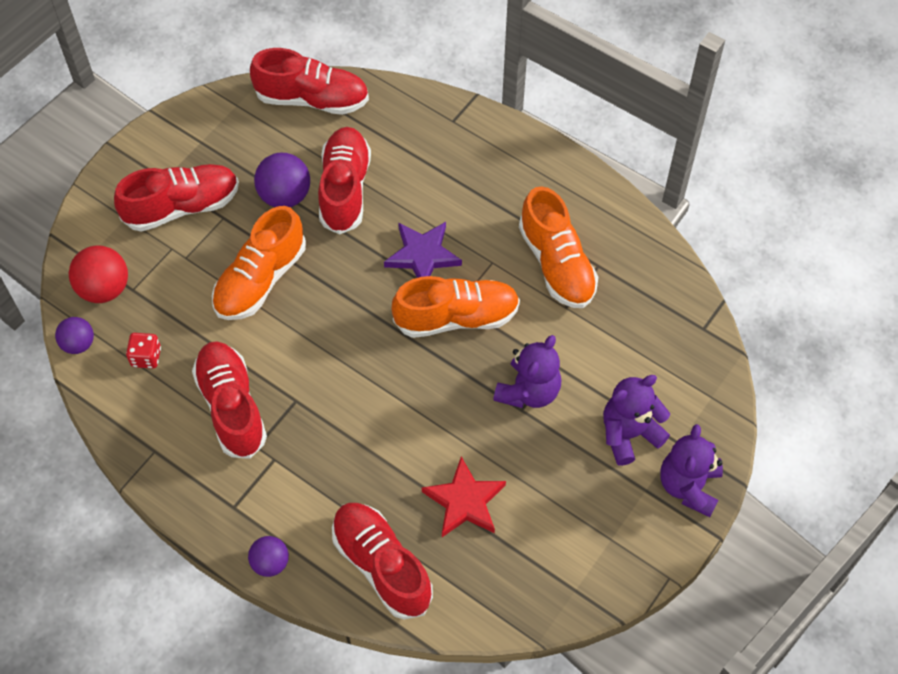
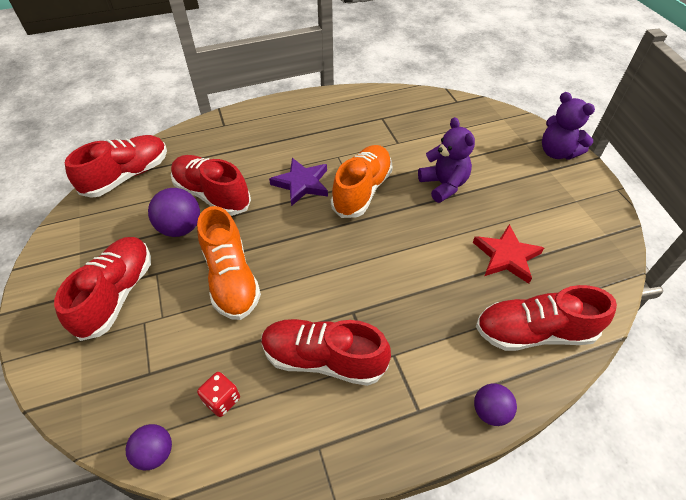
camera: 55 degrees left, 10 degrees down
red ball [69,245,128,303] -> none
orange shoe [519,186,598,308] -> none
purple teddy bear [603,375,670,466] -> none

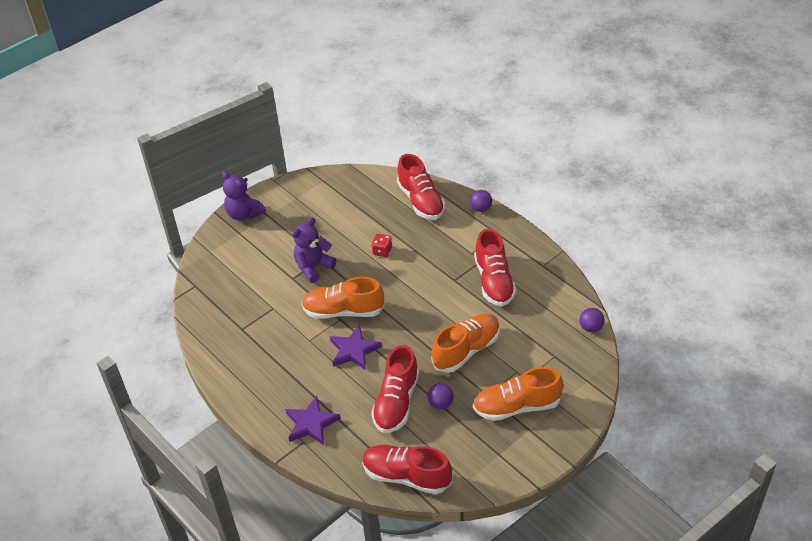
camera: 110 degrees left, 5 degrees down
red shoe [54,237,151,341] -> orange shoe [473,367,563,421]
purple ball [148,188,200,237] -> purple ball [428,383,454,409], size x0.64
red dice [197,372,240,417] -> red dice moved to [372,234,392,257]
red star [473,224,544,284] -> none
purple teddy bear [542,92,595,160] -> purple teddy bear turned 105 degrees clockwise [222,172,266,221]
none -> purple star [285,396,341,445]

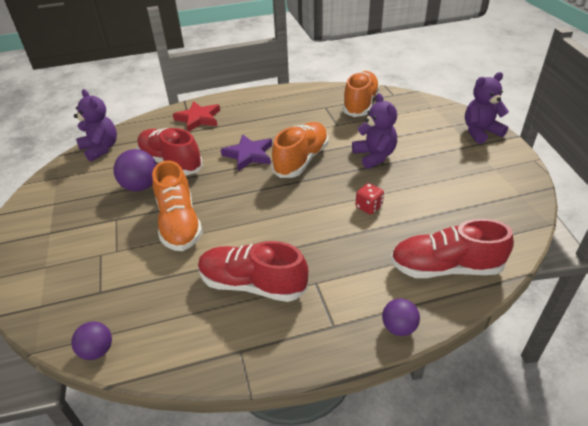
camera: 115 degrees right, 5 degrees down
purple star [285,396,341,445] -> red star [173,101,220,132]
red shoe [362,445,452,494] -> purple teddy bear [74,89,117,162]
purple ball [428,383,454,409] -> purple ball [114,149,157,191], size x1.57
orange shoe [473,367,563,421] -> orange shoe moved to [343,71,380,117]

